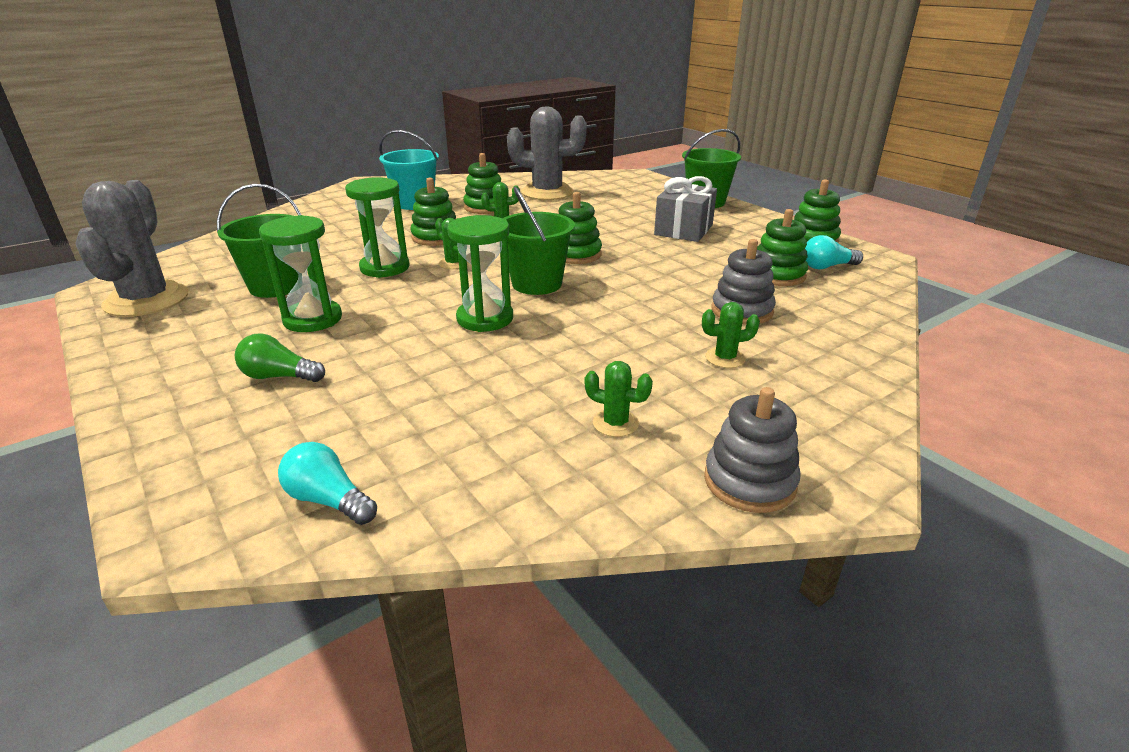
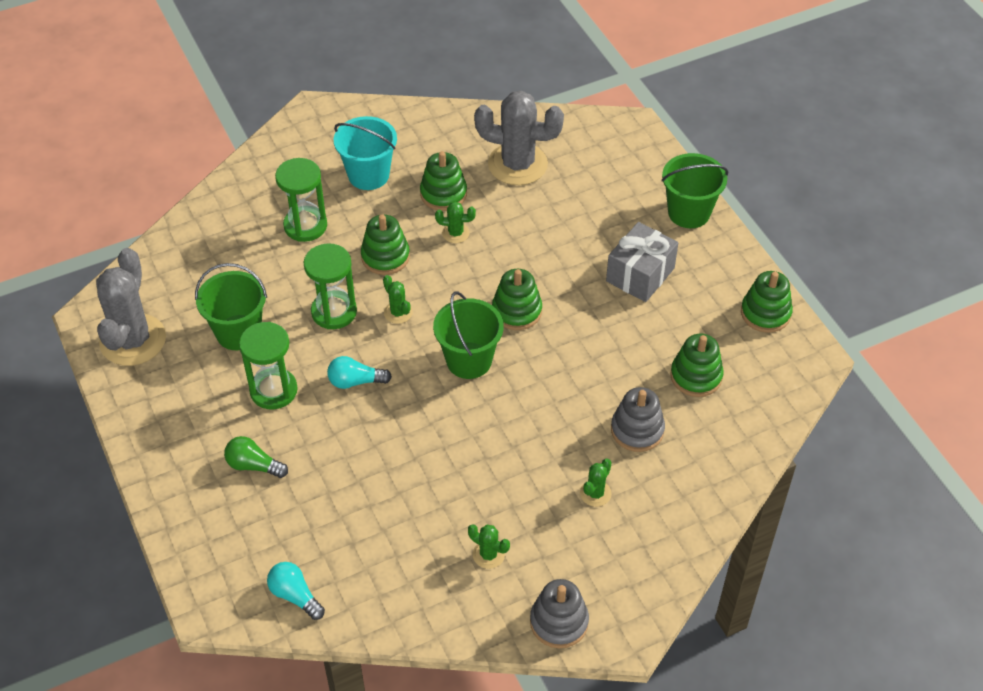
camera: 10 degrees right, 20 degrees up
green hourglass [448,215,513,332] -> green hourglass moved to [275,158,327,242]
green cactus [702,302,760,368] -> green cactus turned 60 degrees counterclockwise [580,458,612,507]
turquoise light bulb [805,235,863,269] -> turquoise light bulb moved to [327,356,392,389]

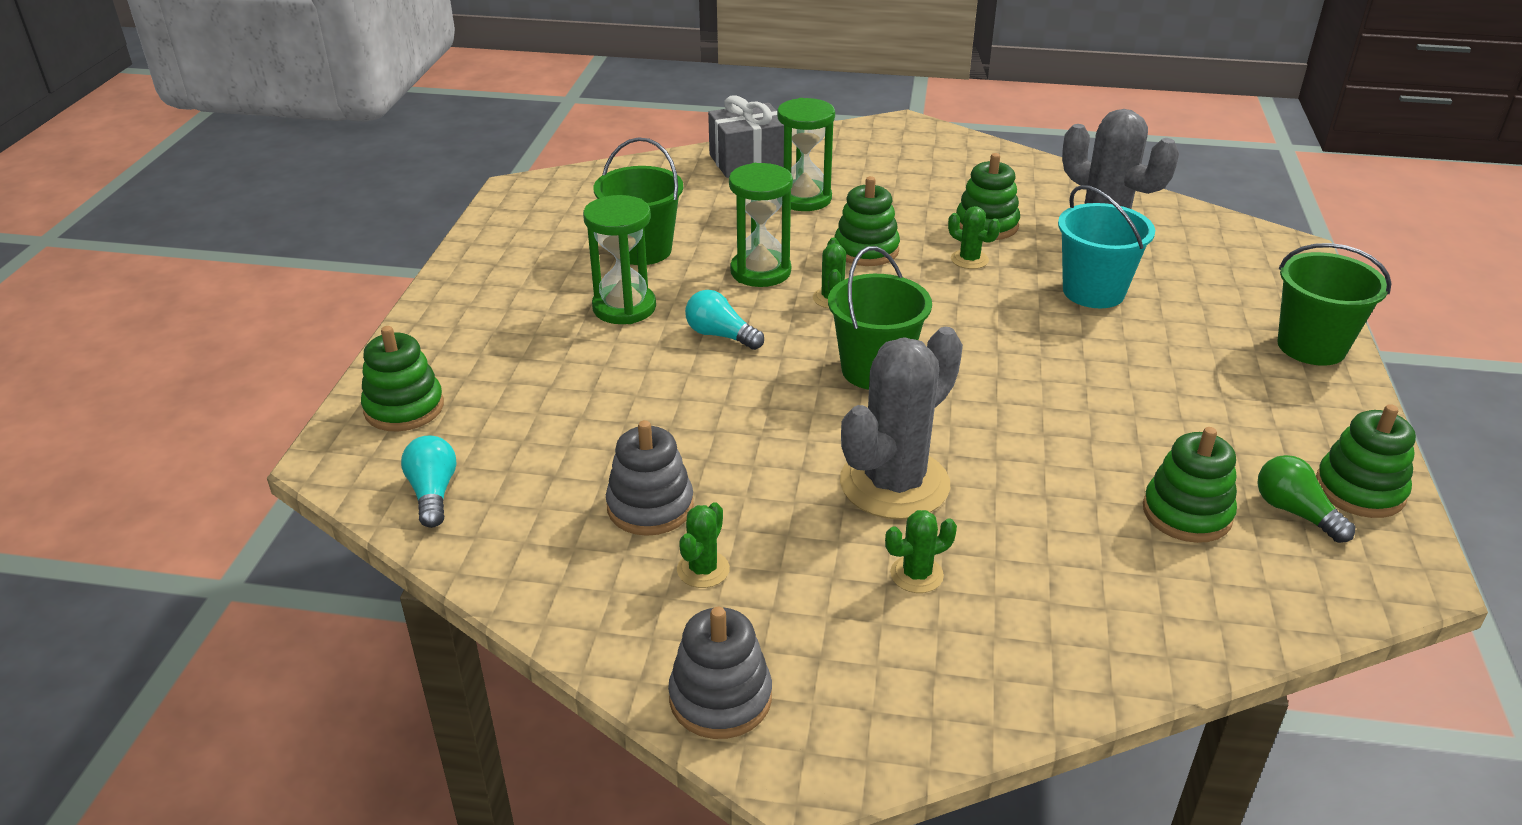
camera: 35 degrees right, 15 degrees down
grey cactus [96,248,166,366] -> grey cactus moved to [840,327,963,520]
green light bulb [224,436,288,478] -> green light bulb moved to [1257,455,1355,543]
turquoise bucket [334,116,397,190] -> turquoise bucket moved to [1058,185,1155,308]
green cactus [468,524,510,569] -> green cactus turned 45 degrees clockwise [677,502,730,588]
green stacking toy [492,269,542,330] -> green stacking toy moved to [361,326,444,431]
grey gift [606,222,678,302] -> grey gift moved to [708,95,784,178]
grey stacking toy [611,387,665,452] -> grey stacking toy moved to [606,420,694,536]

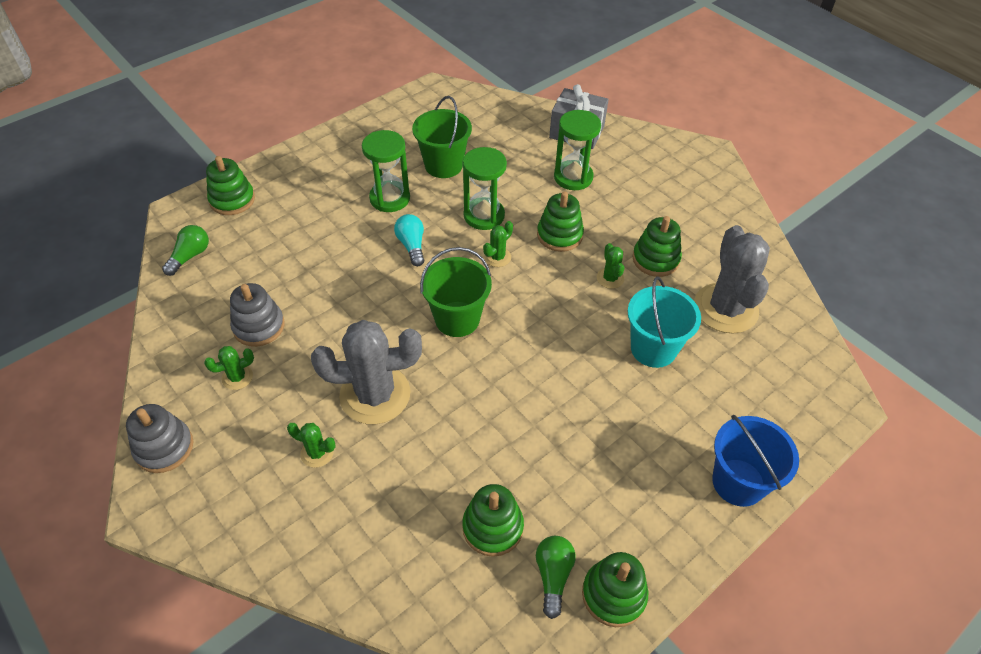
camera: 40 degrees right, 15 degrees up
turquoise light bulb [401,435,456,528] -> green light bulb [162,225,209,276]
green bucket [1277,243,1392,366] -> blue bucket [712,415,799,507]

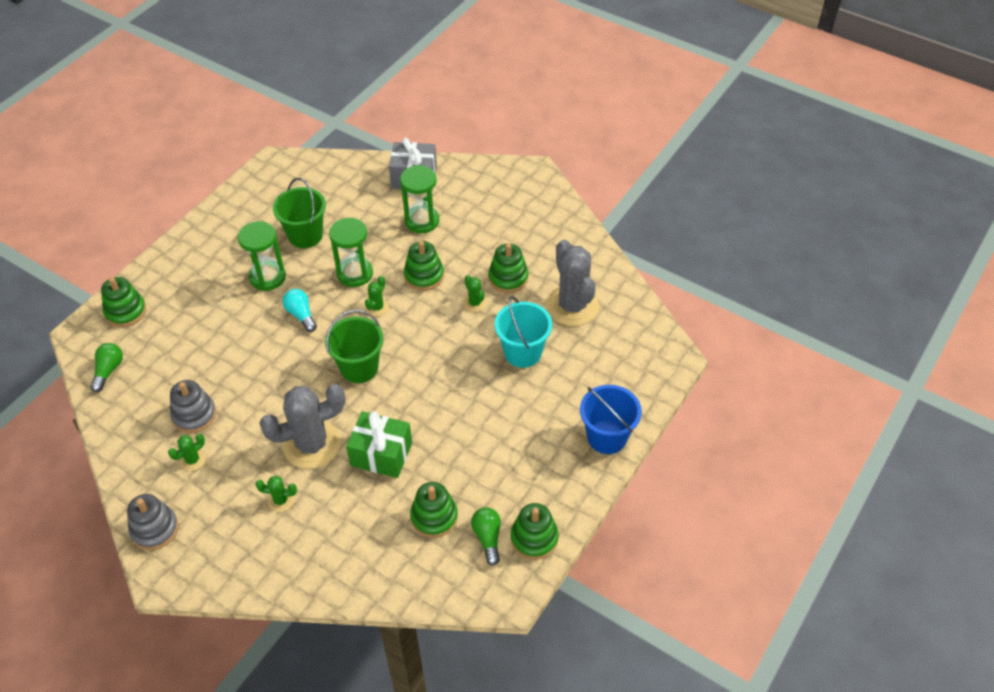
camera: 15 degrees left, 0 degrees up
none -> green gift [346,411,412,478]

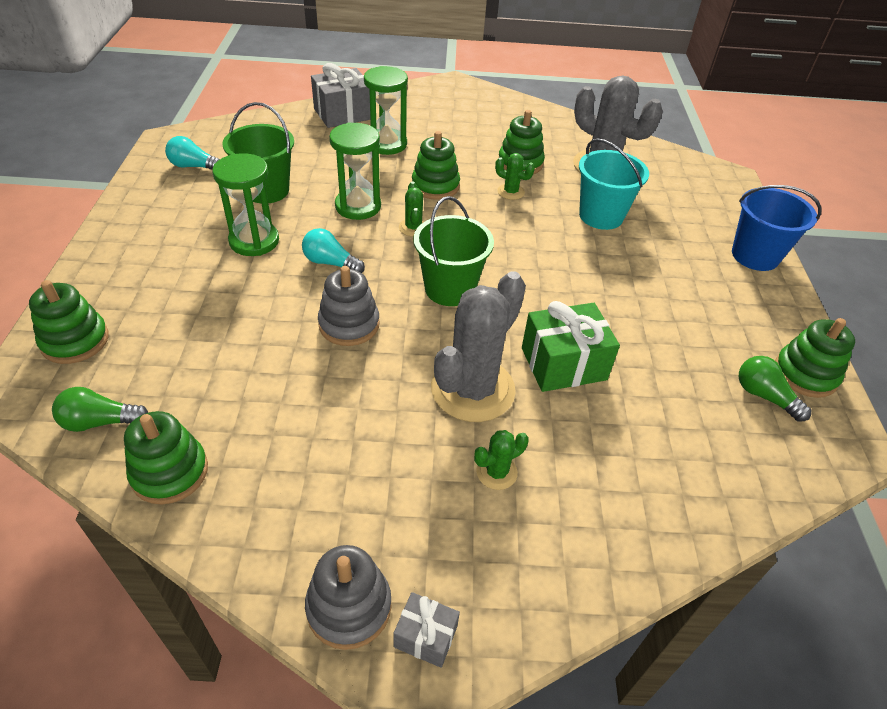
camera: 35 degrees left, 5 degrees down
green light bulb [90,343,123,392] -> green light bulb turned 75 degrees counterclockwise [52,387,148,432]
green cactus [168,434,206,471] -> none
grey stacking toy [170,380,216,433] -> grey stacking toy moved to [318,266,380,346]
green stacking toy [410,482,458,538] -> green stacking toy moved to [124,411,208,504]
none -> turquoise light bulb [165,136,220,170]
none -> grey gift [393,592,460,668]

